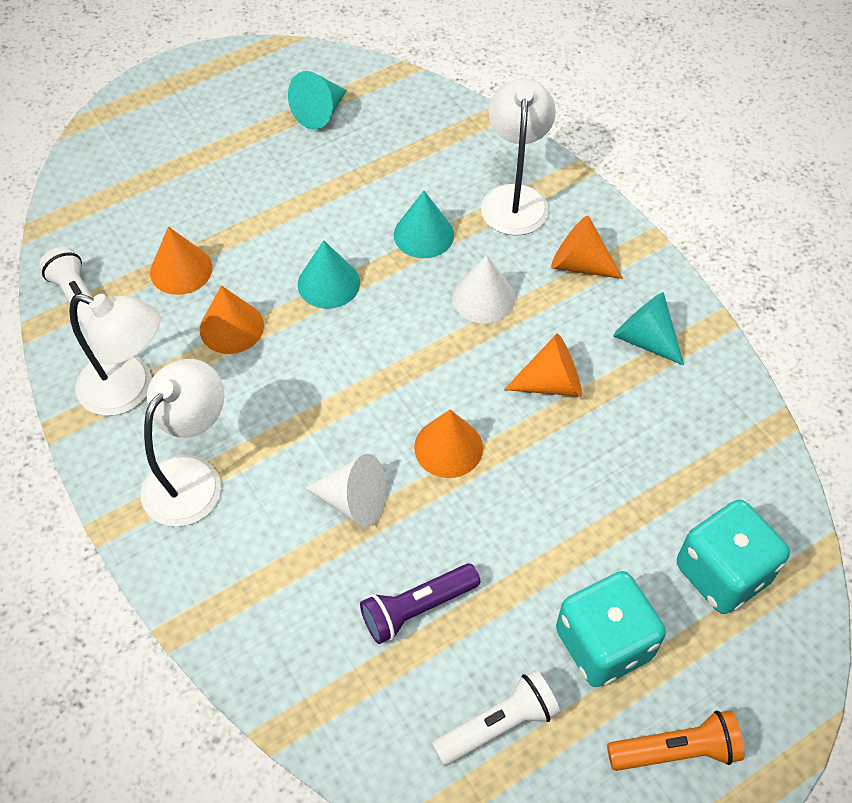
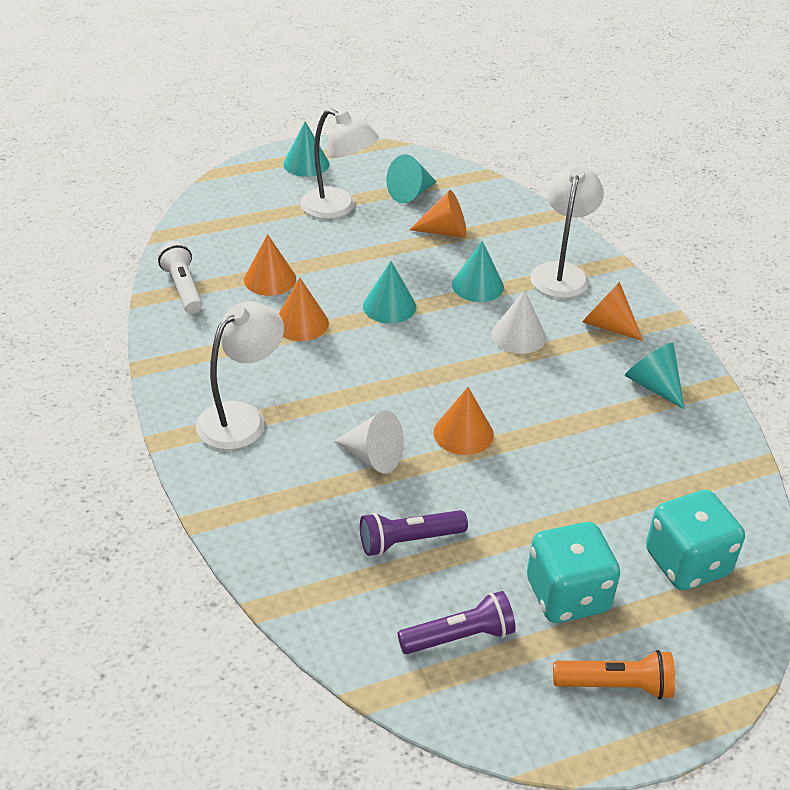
camera: 10 degrees right, 15 degrees down
white lamp [69,294,160,416] -> white lamp moved to [300,108,379,219]
white flashlight [432,670,560,766] -> purple flashlight [398,591,516,654]
orange cone [504,334,582,397] -> orange cone moved to [409,190,466,238]
none -> turquoise cone [283,121,329,177]

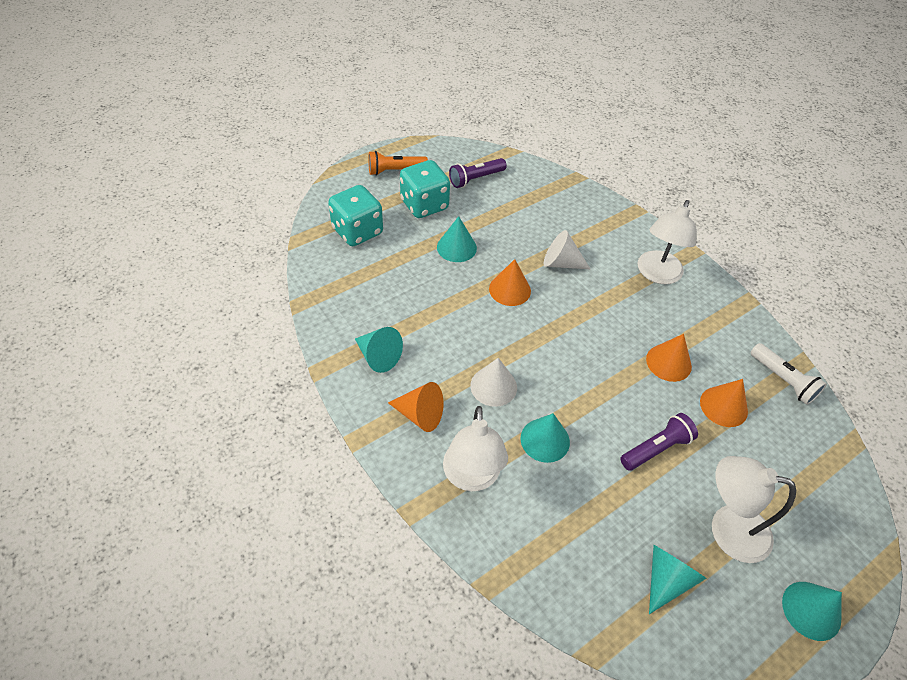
camera: 165 degrees right, 10 degrees up
purple flashlight [360,510,468,556] -> purple flashlight moved to [620,413,698,471]
turquoise cone [363,261,416,324] -> turquoise cone moved to [437,216,477,262]
orange cone [409,190,466,238] -> none

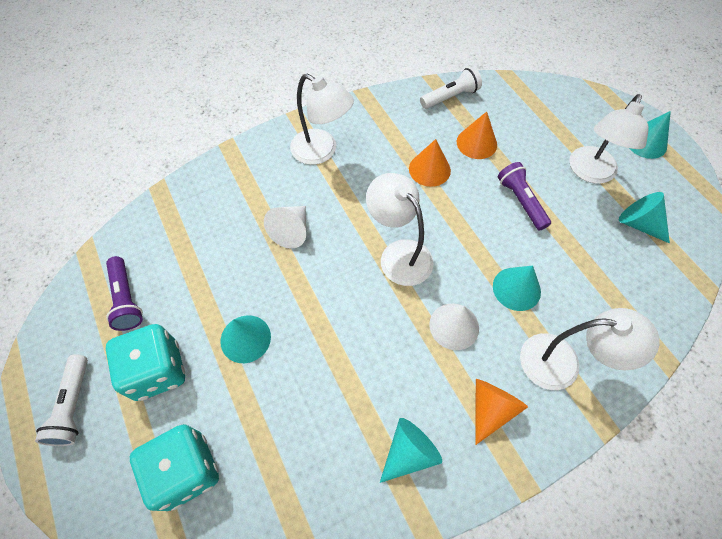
camera: 80 degrees left, 10 degrees up
orange flashlight [368,151,428,176] -> white flashlight [35,354,88,446]
orange cone [489,259,531,306] -> none
none -> white lamp [366,173,434,286]

